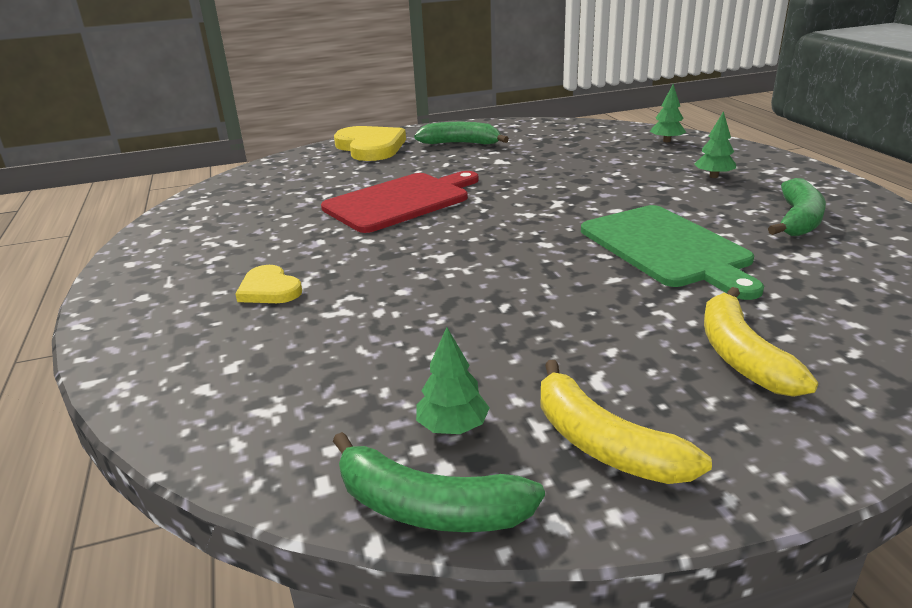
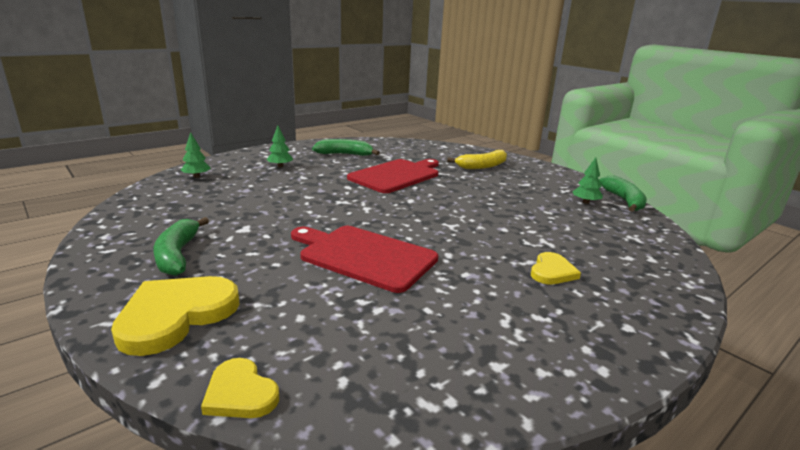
camera: 115 degrees left, 5 degrees down
yellow banana [541,360,712,484] -> none
green cutting board [581,205,764,300] -> red cutting board [347,159,439,193]
none -> yellow heart [201,358,279,418]

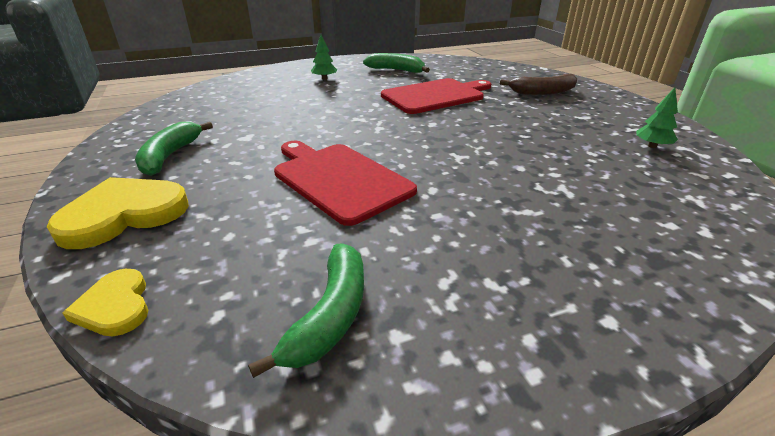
camera: 20 degrees right, 10 degrees up
green tree [180,132,211,178] -> none
yellow banana [447,150,507,169] -> brown banana [500,74,577,95]
yellow heart [531,252,581,285] -> none
green banana [599,176,647,212] -> green banana moved to [248,243,364,378]

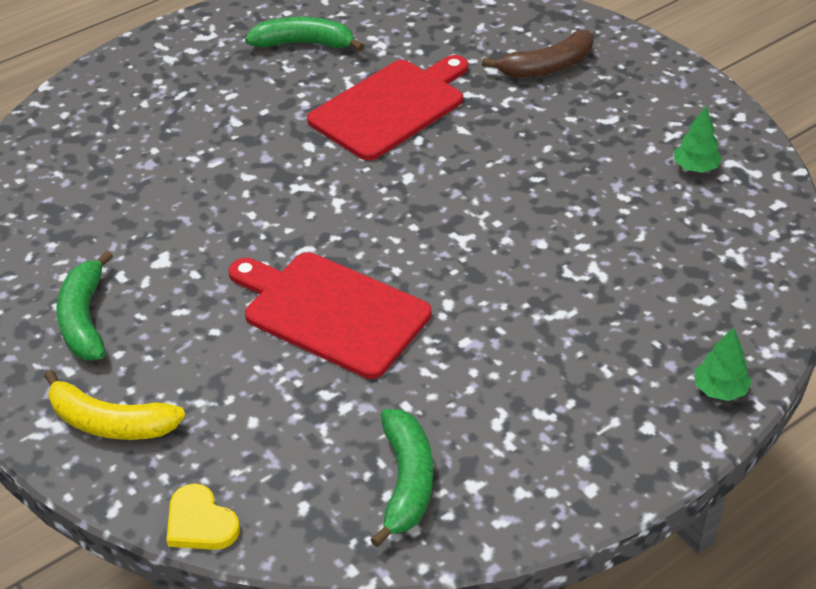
camera: 15 degrees left, 10 degrees up
yellow heart [47,177,189,249] -> yellow banana [44,370,185,440]
green tree [311,35,337,80] -> green tree moved to [695,327,752,401]

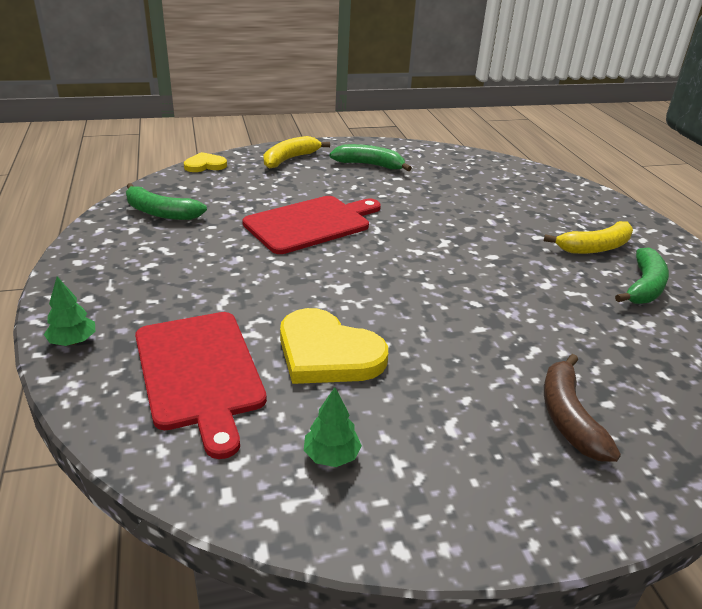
camera: 110 degrees right, 10 degrees down
red cutting board [307,55,468,160] -> red cutting board moved to [135,312,267,459]
none -> yellow heart [280,308,388,384]
none -> yellow banana [544,221,633,254]

